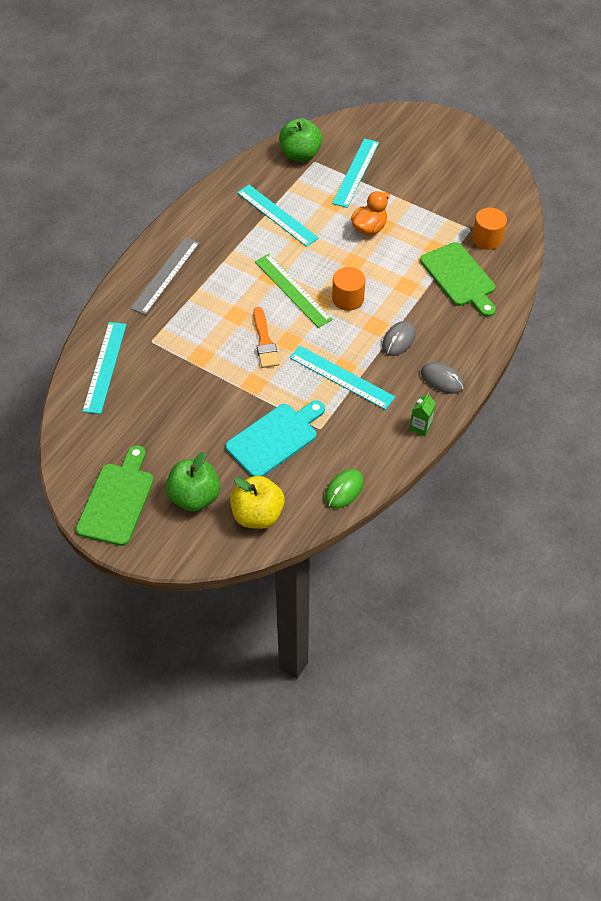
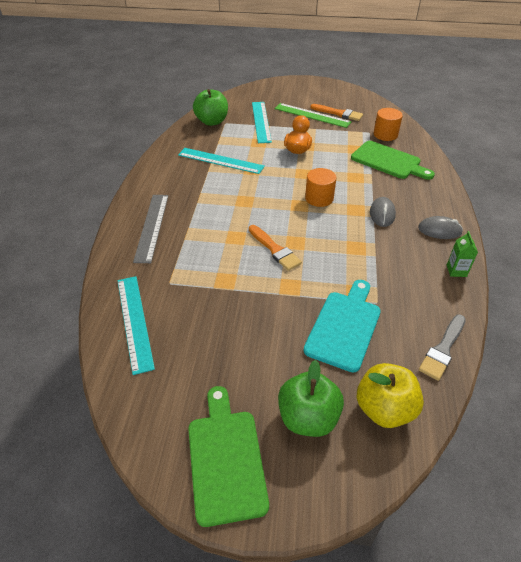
camera: 25 degrees left, 10 degrees down
green ruler [255,254,333,328] -> green ruler moved to [275,103,352,128]
turquoise ruler [289,346,395,410] -> none
green mouse [325,469,364,509] -> grey brush [419,314,466,381]
none -> orange brush [310,104,363,121]

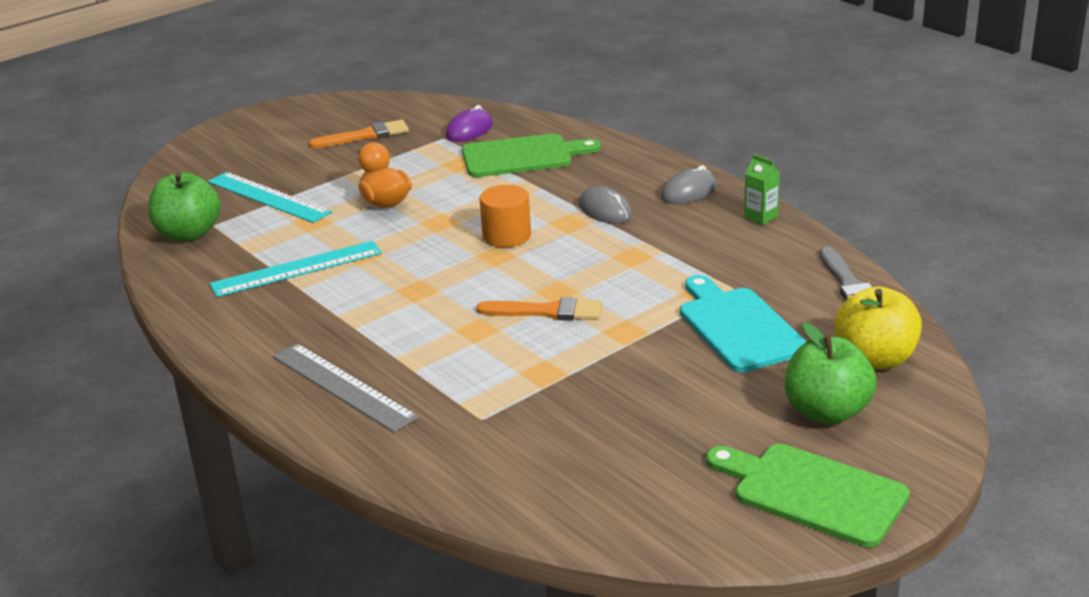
camera: 45 degrees left, 15 degrees down
turquoise ruler [117,276,155,375] -> none
green ruler [275,103,352,128] -> none
orange cylinder [374,108,403,141] -> purple mouse [446,105,493,142]

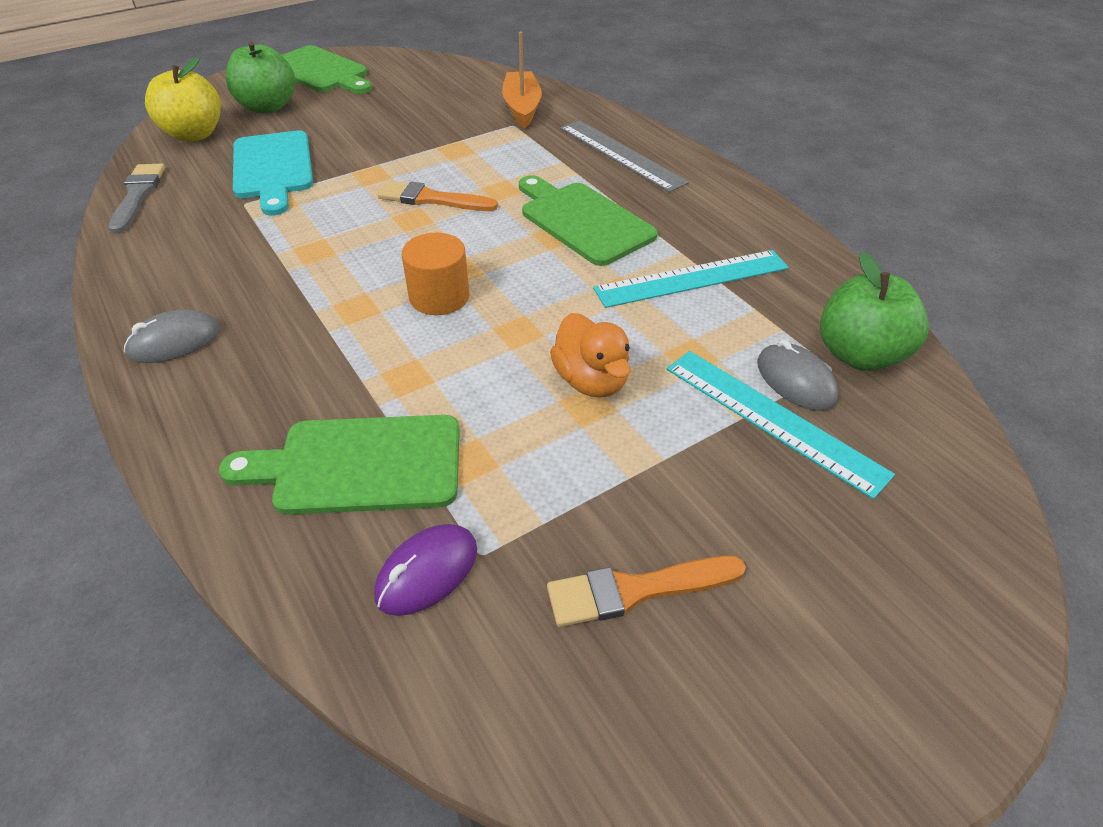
camera: 175 degrees left, 15 degrees up
grey mouse [579,186,632,224] -> grey mouse moved to [757,340,839,411]
green carton [744,154,780,225] -> none
none -> orange boat [502,31,542,128]
none -> green cutting board [519,175,658,266]

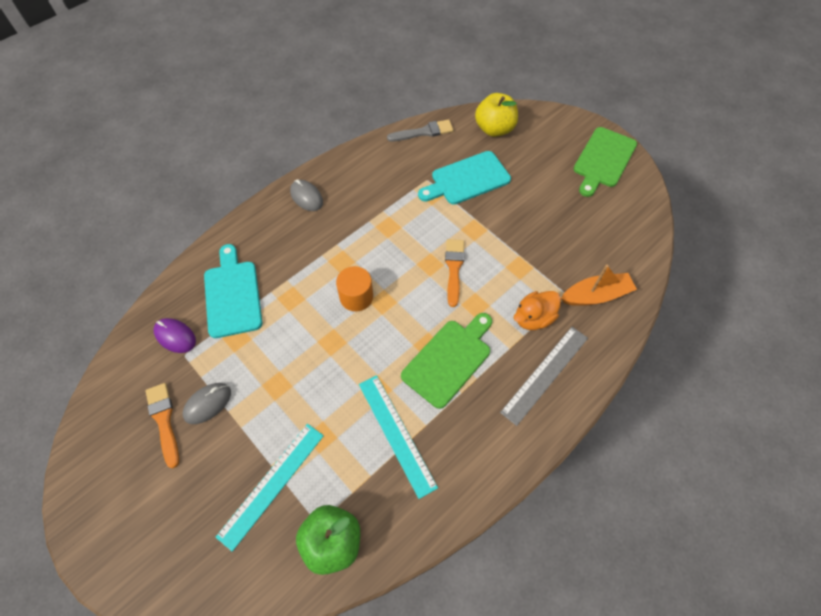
camera: 80 degrees right, 15 degrees up
green cutting board [219,415,460,515] -> turquoise cutting board [204,244,262,338]
green apple [226,42,295,113] -> none
orange duck [550,313,631,398] -> orange duck moved to [513,291,561,330]
grey mouse [757,340,839,411] -> grey mouse moved to [183,383,231,424]

